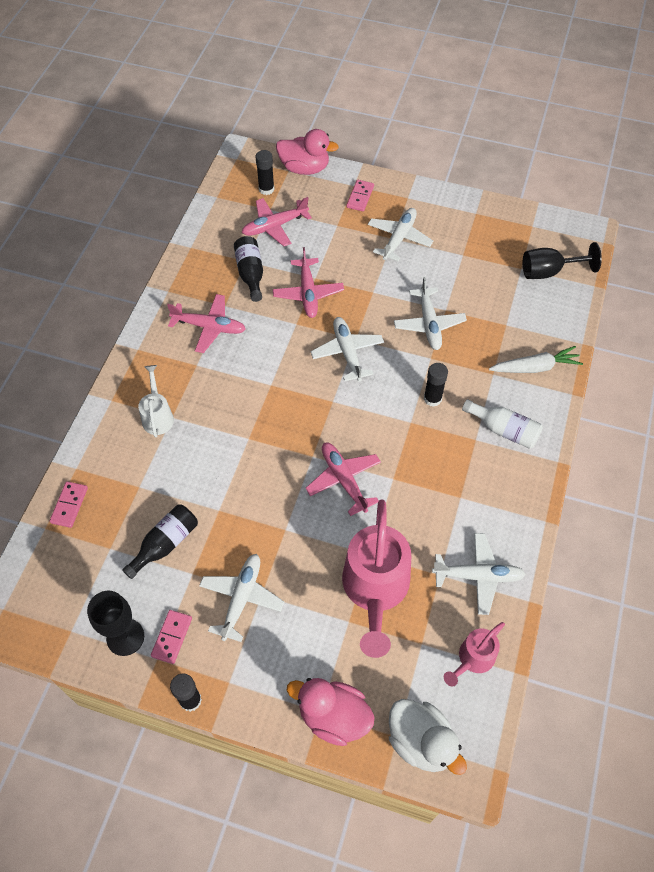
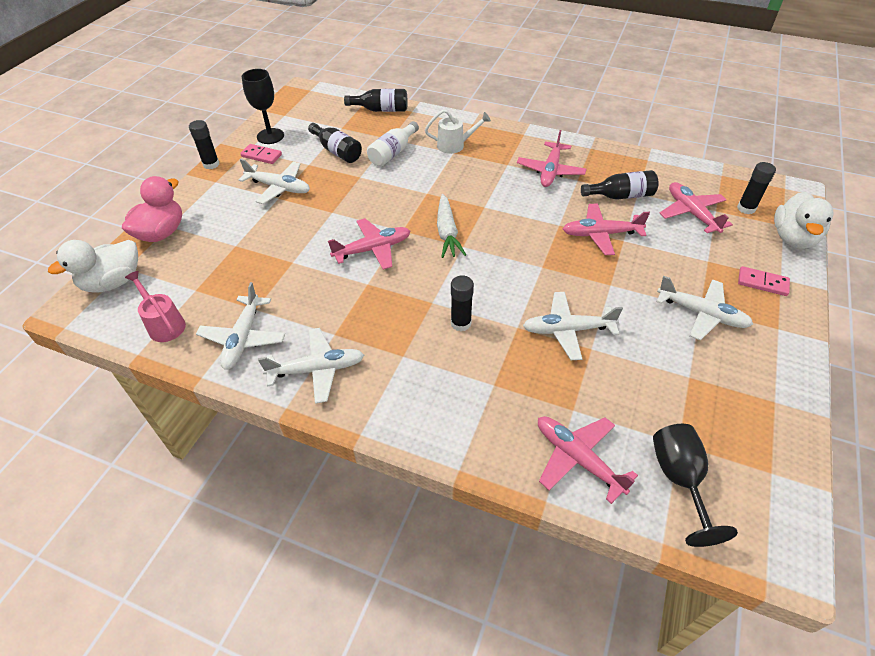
camera: 95 degrees right, 10 degrees down
pink domino [50,481,88,528] -> black bottle [344,89,407,112]
pink duck [276,129,339,175] -> white duck [774,192,833,249]
white plane [311,317,384,382] -> white plane moved to [258,328,364,404]
pink watering can [342,500,411,658] -> none
white bottle [462,399,543,449] -> white bottle moved to [367,121,419,166]
white carrot [489,346,583,373] -> white carrot moved to [437,194,466,258]
none -> pink plane [538,416,638,504]

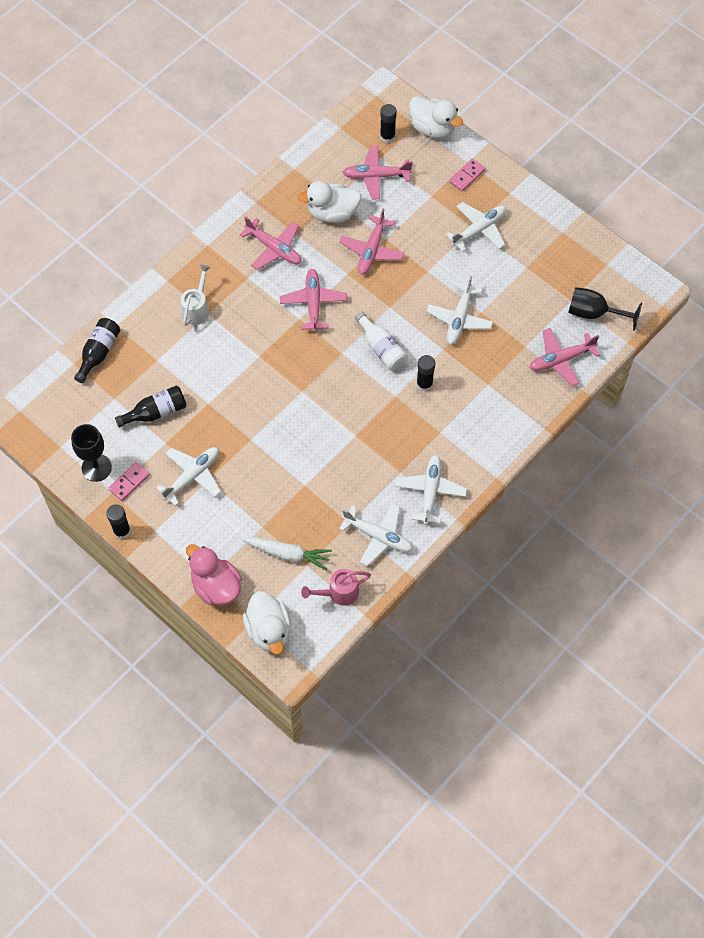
camera: 70 degrees left, 15 degrees up
pink plane [328,218,410,270] -> pink plane moved to [280,269,347,332]
white bottle [367,121,419,166] -> white bottle moved to [355,311,408,370]
white carrot [437,194,466,258] -> white carrot moved to [242,537,332,570]
black bottle [581,170,658,200] -> white duck [297,181,361,223]

